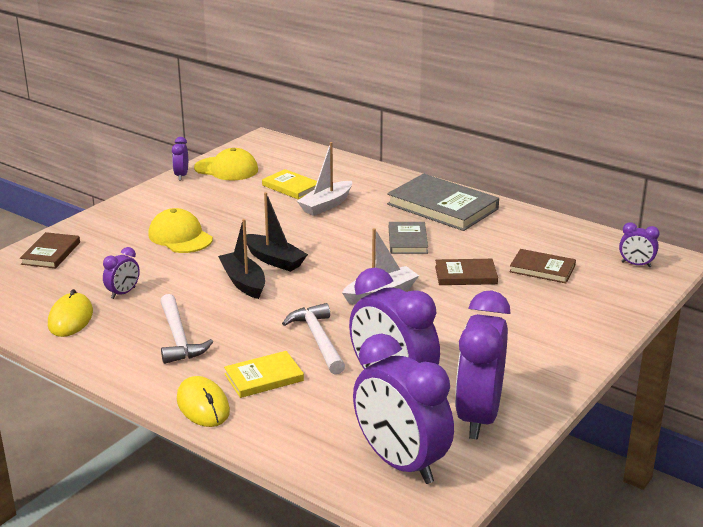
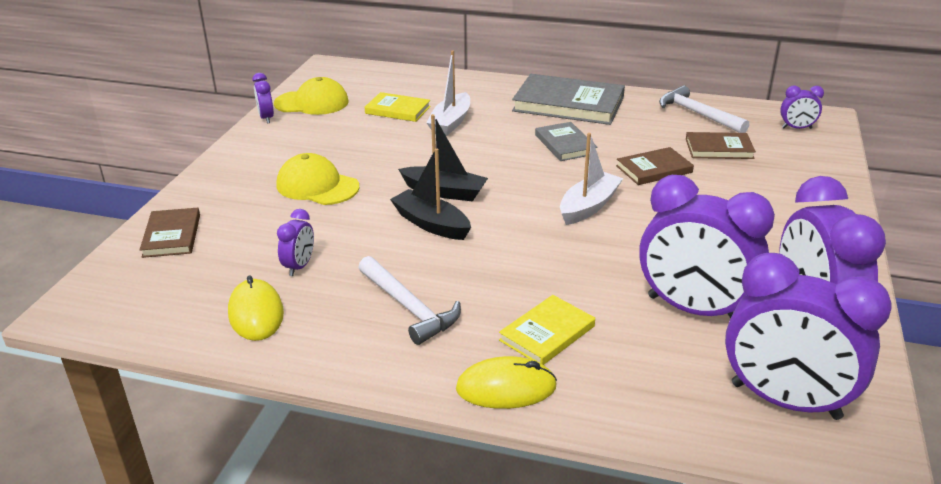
camera: 20 degrees left, 5 degrees up
yellow mouse [177,376,230,427] -> yellow mouse turned 45 degrees counterclockwise [456,356,557,409]
white hammer [282,303,345,374] -> white hammer moved to [659,85,749,133]

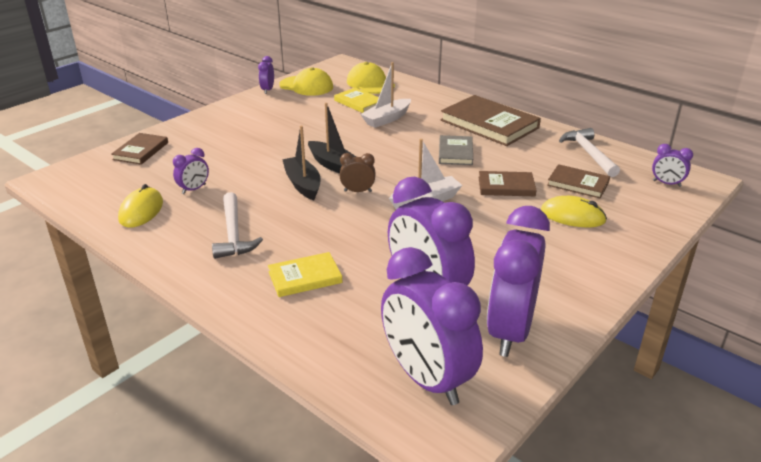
camera: 25 degrees right, 0 degrees up
yellow cap [277,153,360,205] -> yellow cap moved to [347,62,395,94]
yellow mouse [456,356,557,409] -> yellow mouse moved to [541,196,607,228]
grey book [512,74,625,125] -> brown book [440,95,541,146]
none -> brown clock [340,153,376,192]

